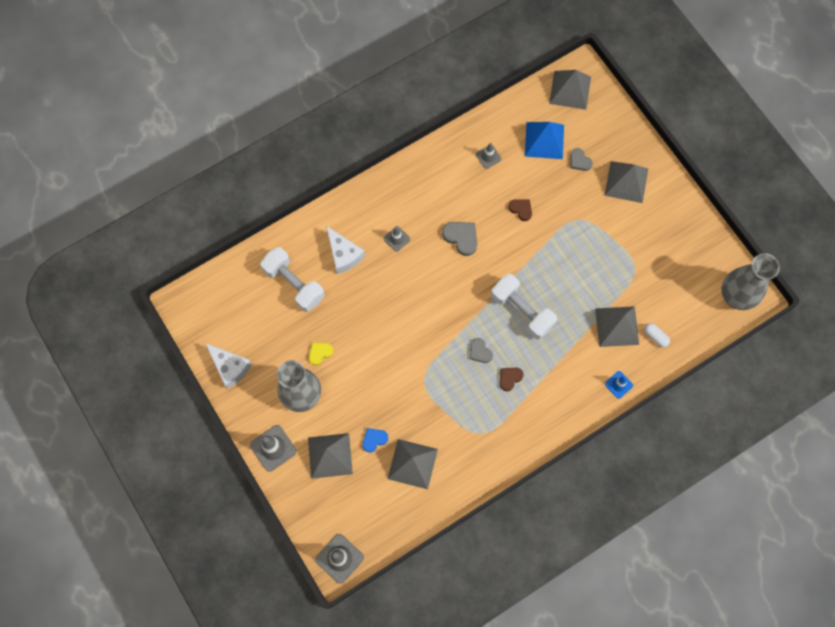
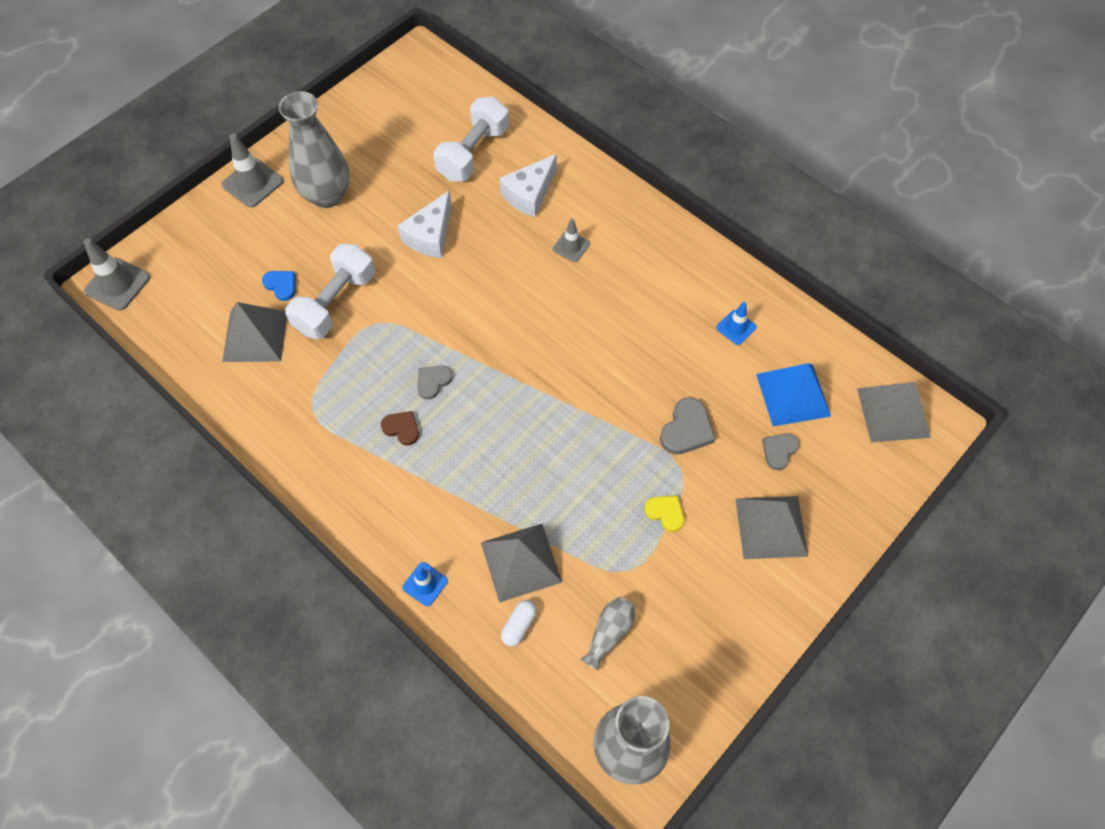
camera: 75 degrees right, 10 degrees down
white cheese [205,343,252,389] -> white cheese moved to [397,191,452,258]
grey pyramid [308,433,353,479] -> none
yellow heart [309,342,334,365] -> yellow heart moved to [644,496,684,532]
grey heart [442,222,477,256] -> grey heart moved to [660,397,716,455]
grey traffic cone [476,143,502,169] -> blue traffic cone [716,302,757,345]
white dumbbell [491,274,557,339] -> white dumbbell moved to [285,244,375,339]
brown heart [508,199,532,221] -> none
none -> grey vase [581,596,635,671]

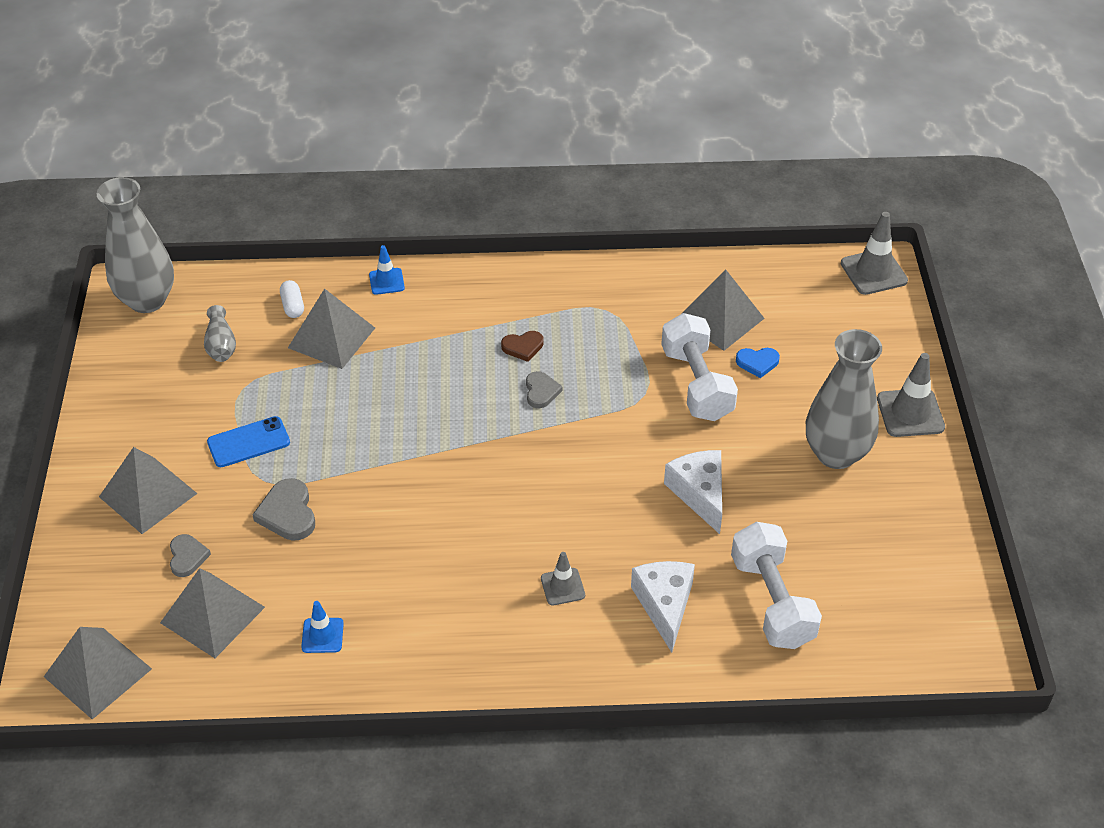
camera: 135 degrees right, 15 degrees down
yellow heart [644,496,684,532] -> blue phone [207,416,290,467]
blue pyramid [756,363,831,426] -> grey pyramid [160,568,265,658]

